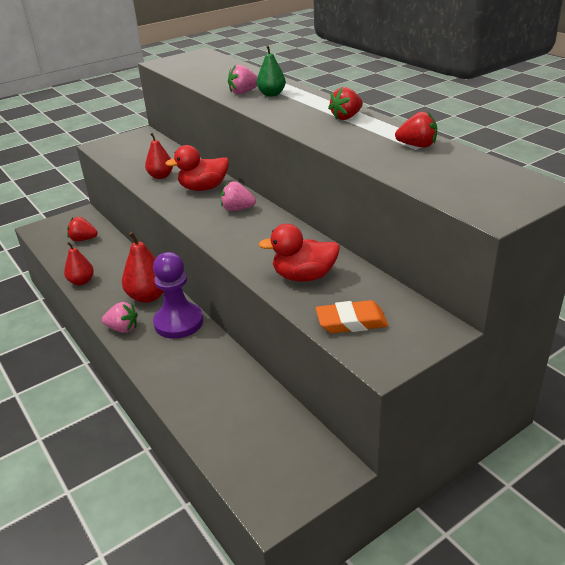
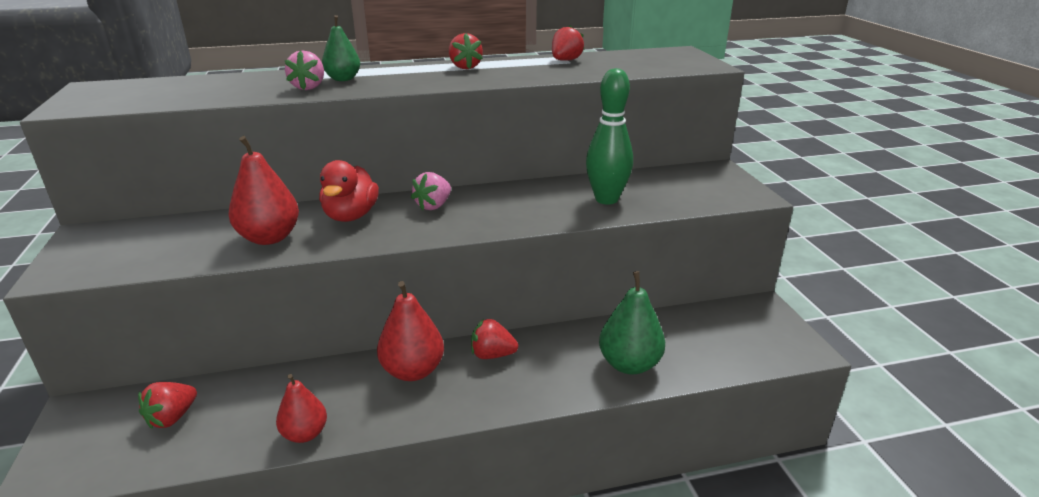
camera: 70 degrees left, 5 degrees down
pink strawberry [102,302,138,333] -> none
red pear [145,133,173,179] -> red pear [229,136,299,245], size x1.53
purple pawn [153,252,203,339] -> red strawberry [471,319,518,359]
red duck [258,224,340,282] -> green bowling pin [586,68,633,205]
orange eraser [316,300,388,333] -> none
none -> green pear [599,271,665,374]

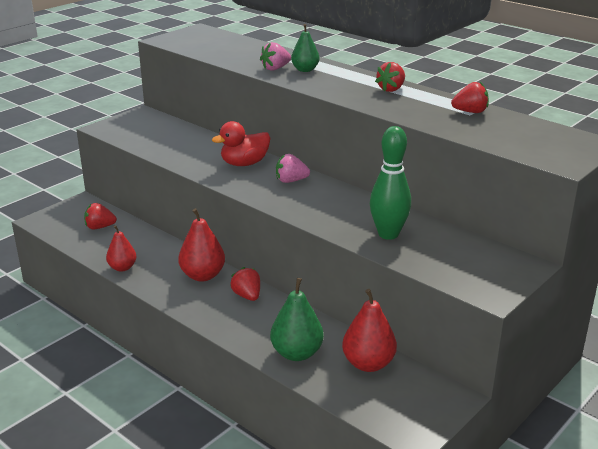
camera: 55 degrees right, 0 degrees up
red pear [229,136,299,245] -> red pear moved to [342,289,397,372]

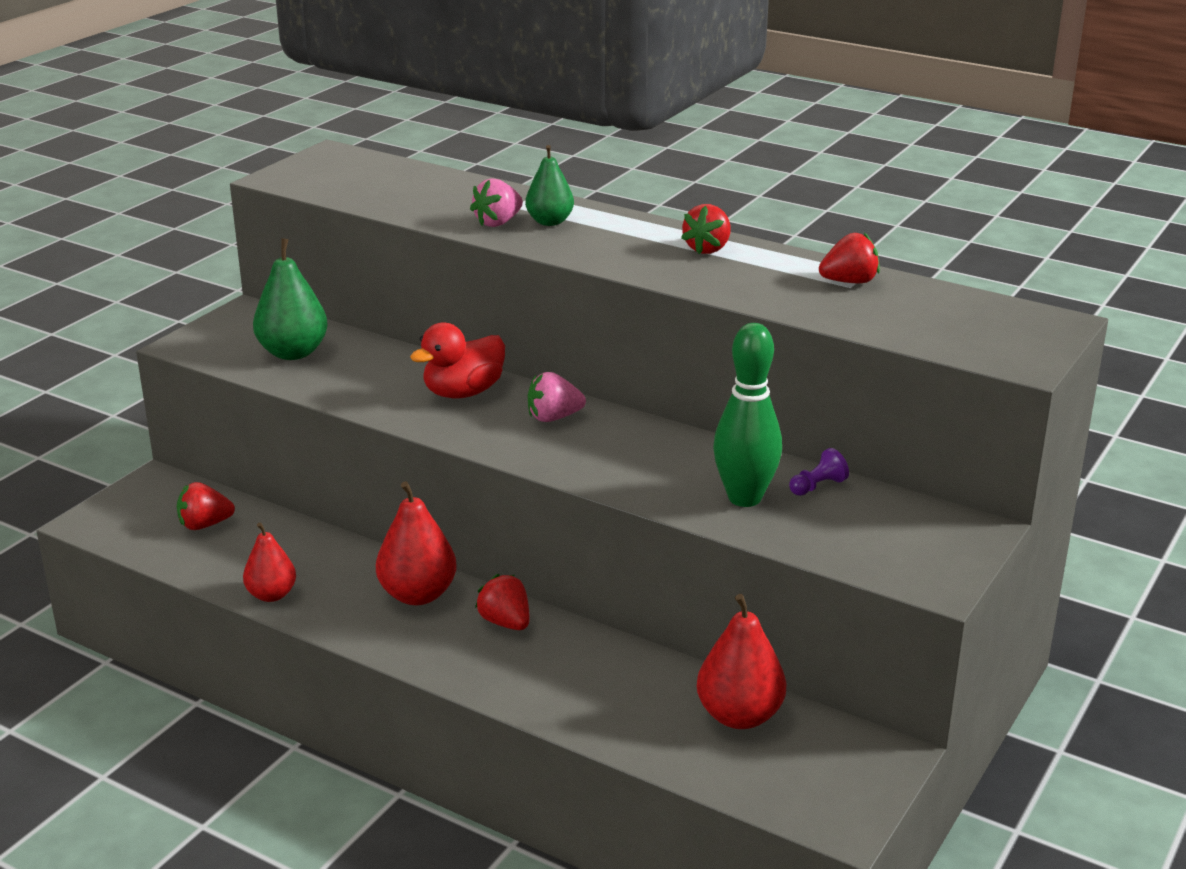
camera: 10 degrees left, 0 degrees up
green pear [270,278,324,361] -> green pear moved to [253,238,328,360]
none -> purple pawn [789,448,849,496]

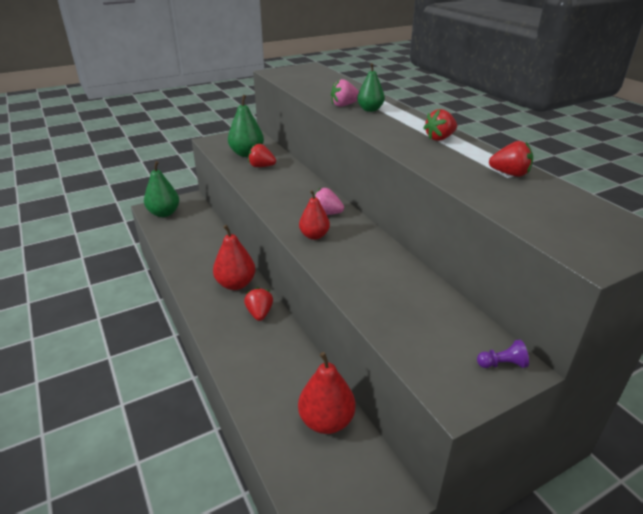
camera: 30 degrees right, 5 degrees up
red strawberry [177,482,235,530] -> red strawberry moved to [248,143,276,167]
red pear [243,522,296,602] -> red pear moved to [299,190,330,240]
red duck [410,322,505,399] -> none
green bowling pin [713,323,782,507] -> none
purple pawn [789,448,849,496] -> purple pawn moved to [477,340,529,368]
none -> green pear [144,161,179,217]

